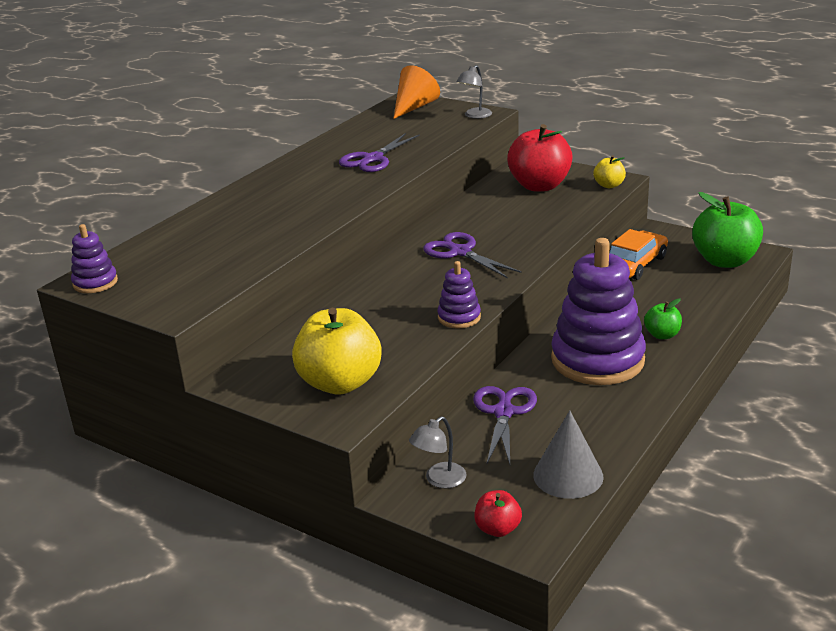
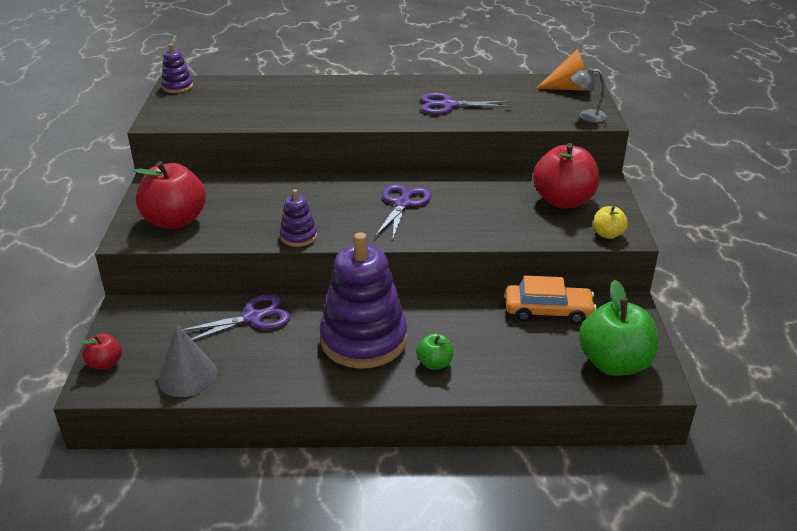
camera: 55 degrees right, 5 degrees up
yellow apple [292,308,382,394] -> red apple [133,161,206,229]
grey lamp [409,416,466,488] -> none

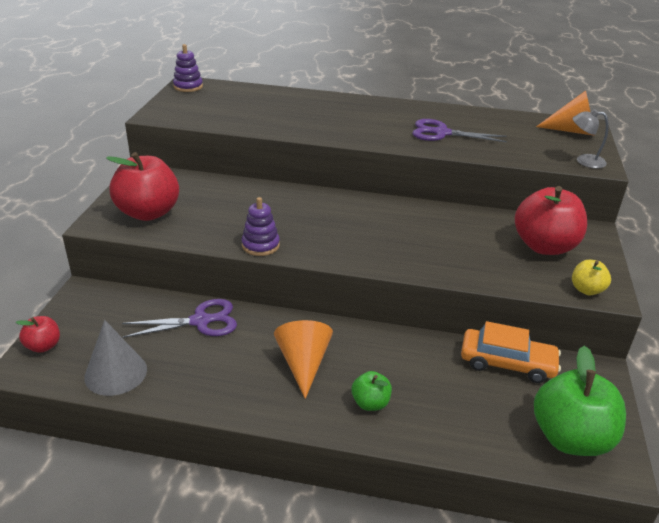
camera: 10 degrees right, 0 degrees up
purple stacking toy [319,232,407,369] -> orange cone [274,320,333,399]
purple scissors [375,184,432,239] -> none

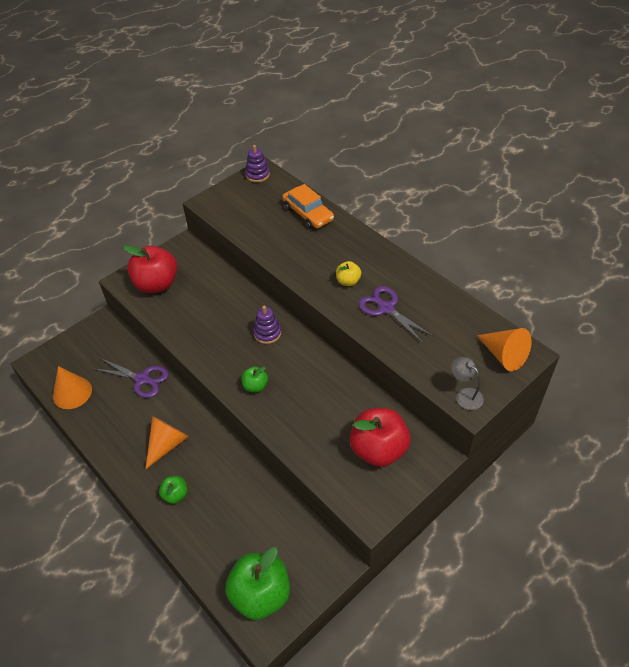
camera: 40 degrees right, 15 degrees up
red apple [16,316,60,353] -> none
grey cone [84,320,147,396] -> orange cone [53,366,92,409]
purple stacking toy [242,197,280,256] -> purple stacking toy moved to [253,306,281,344]
orange car [461,321,561,383] -> orange car moved to [282,184,334,229]
yellow apple [572,260,611,295] -> yellow apple moved to [336,261,361,286]
none -> green apple [241,366,268,392]

